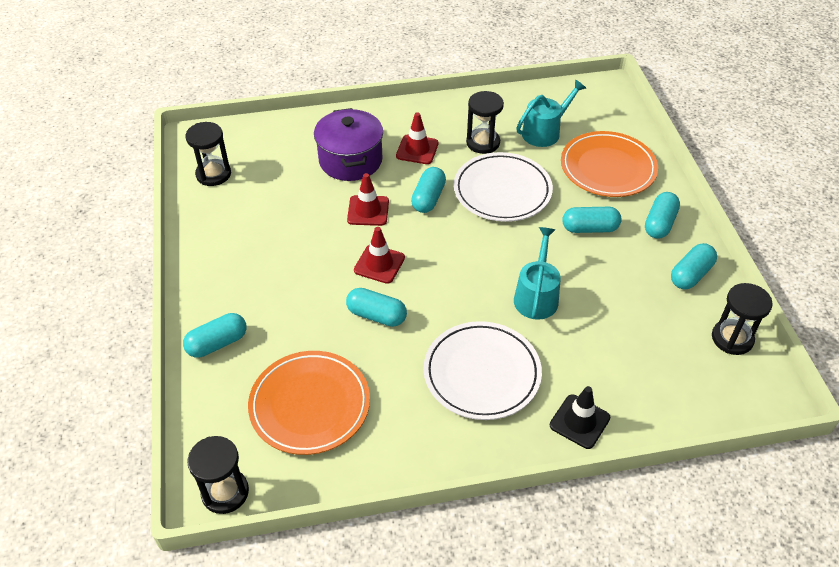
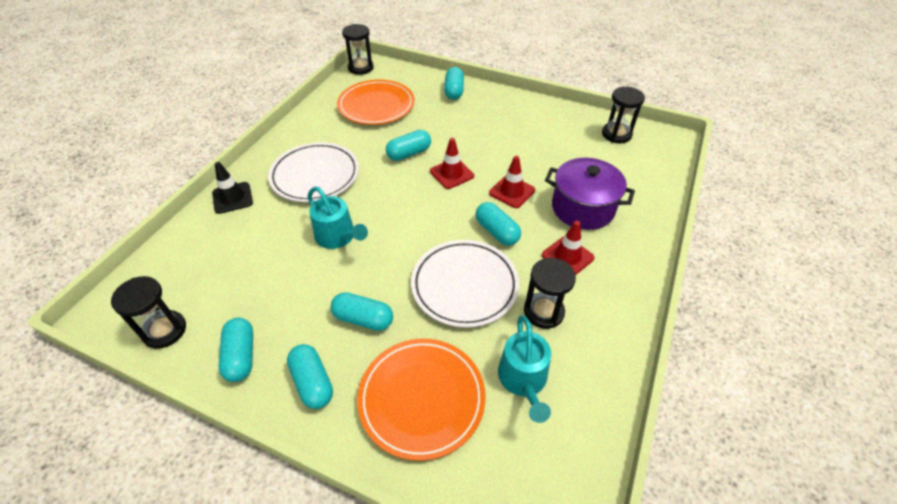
camera: 125 degrees right, 0 degrees up
turquoise capsule [562,207,622,233] -> turquoise capsule turned 75 degrees clockwise [331,292,393,331]

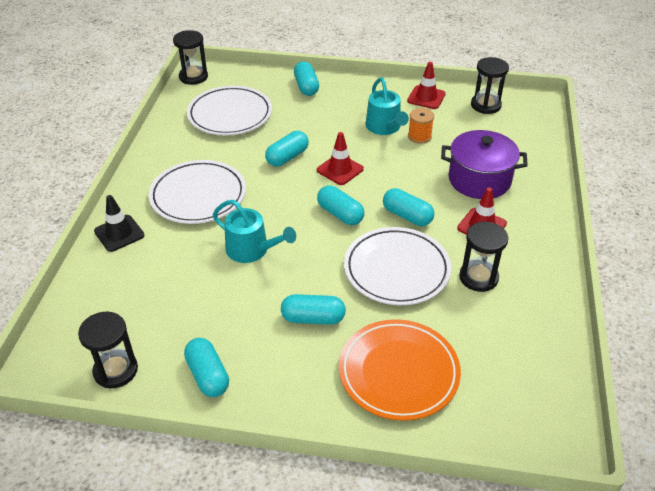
camera: 15 degrees left, 5 degrees down
turquoise capsule [287,344,333,409] -> turquoise capsule moved to [317,185,364,225]
orange plate [337,80,415,125] -> white plate [187,86,272,135]
red traffic cone [489,156,535,208] -> red traffic cone moved to [407,62,446,109]
turquoise watering can [498,315,551,423] -> turquoise watering can moved to [366,78,409,135]
none -> orange spool [408,108,434,144]

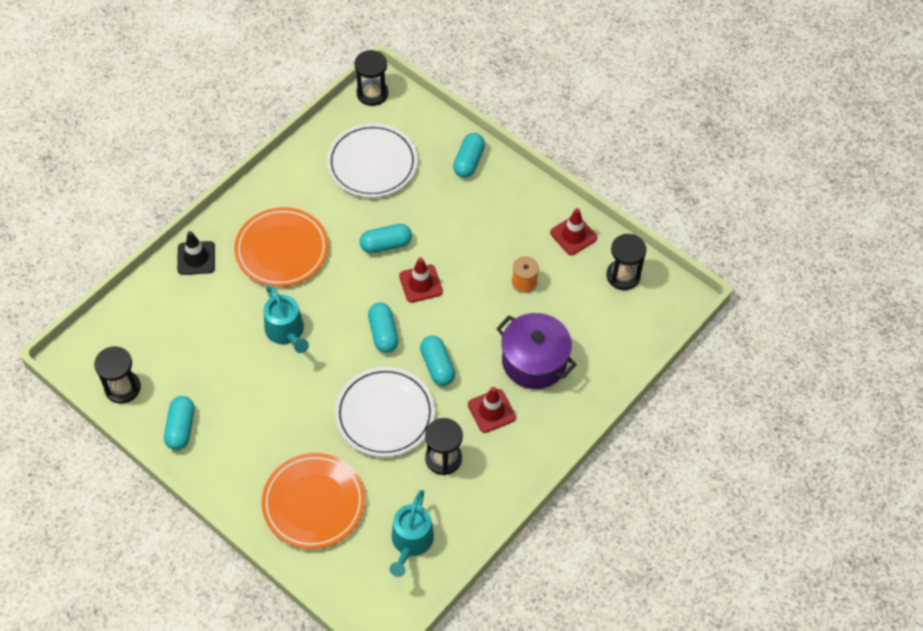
camera: 30 degrees right, 15 degrees up
white plate [149,160,246,224] -> orange plate [234,207,329,287]
turquoise capsule [281,294,346,325] -> none
turquoise watering can [366,78,409,135] -> turquoise watering can moved to [389,490,434,577]

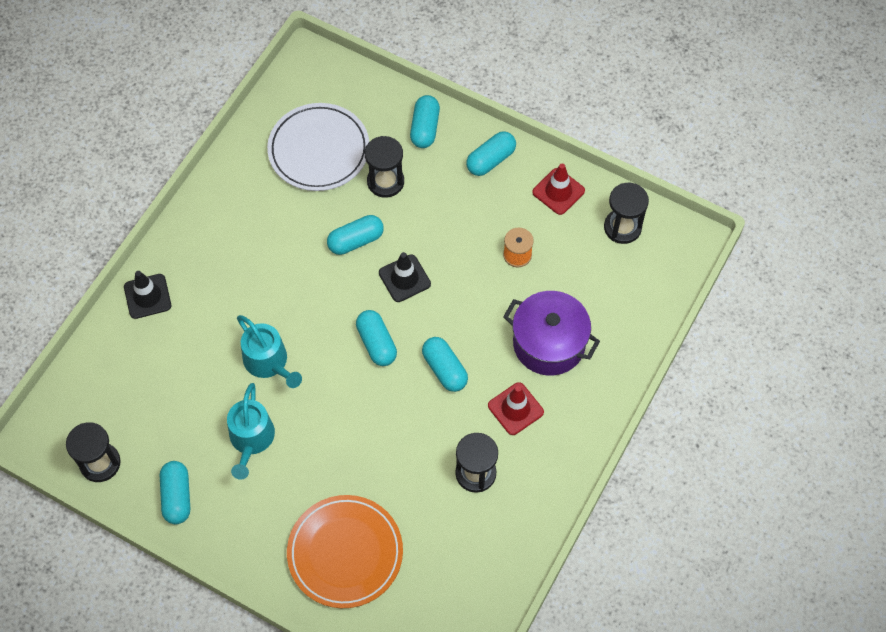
camera: 10 degrees left, 5 degrees up
orange plate [234,207,329,287] -> none
white plate [335,367,435,457] -> none
black hourglass [354,50,388,106] -> black hourglass moved to [365,136,404,198]
turquoise watering can [389,490,434,577] -> turquoise watering can moved to [227,383,275,480]
red traffic cone [399,257,443,303] -> black traffic cone [379,252,431,302]
none -> turquoise capsule [466,131,516,176]

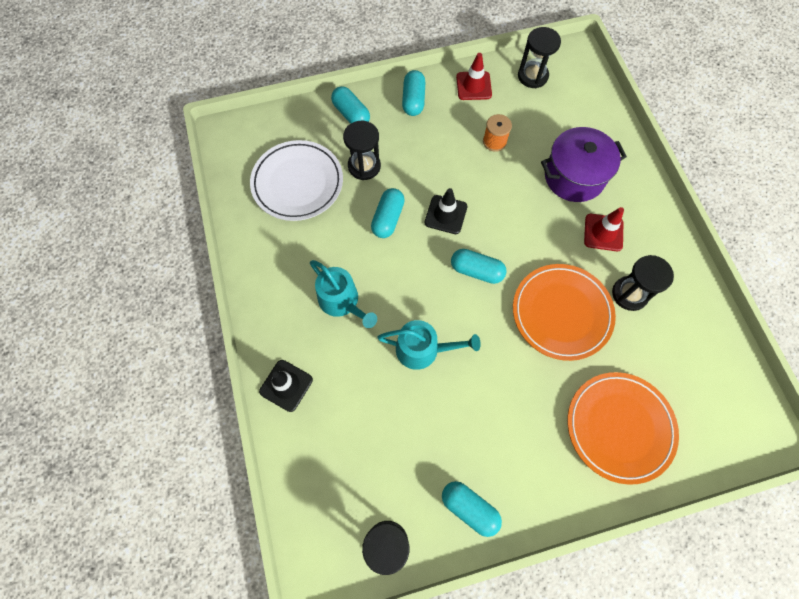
camera: 45 degrees left, 5 degrees up
turquoise watering can [227,383,275,480] -> turquoise watering can moved to [310,260,377,328]
turquoise capsule [422,337,468,392] -> none
none -> orange plate [513,264,616,361]

